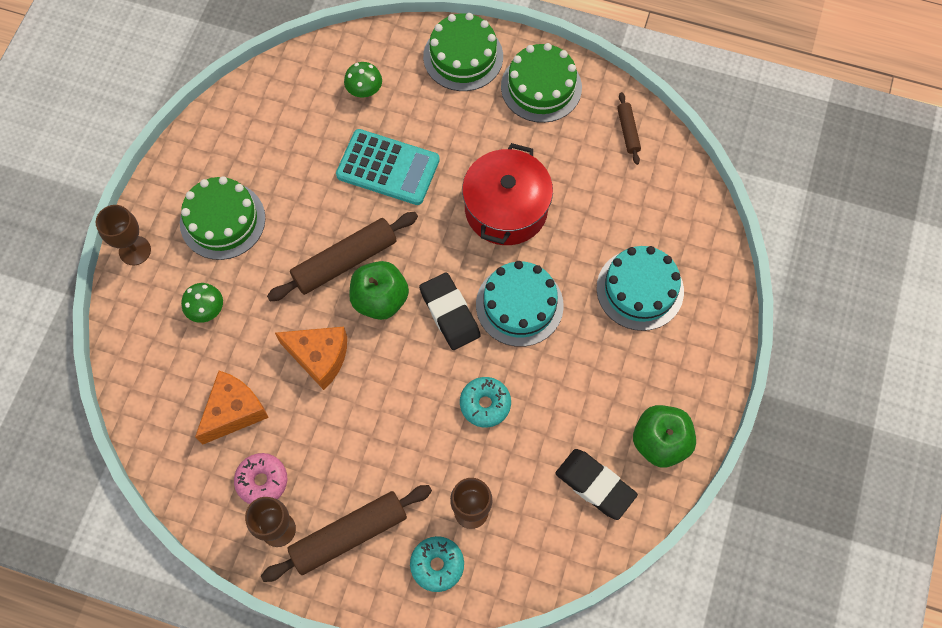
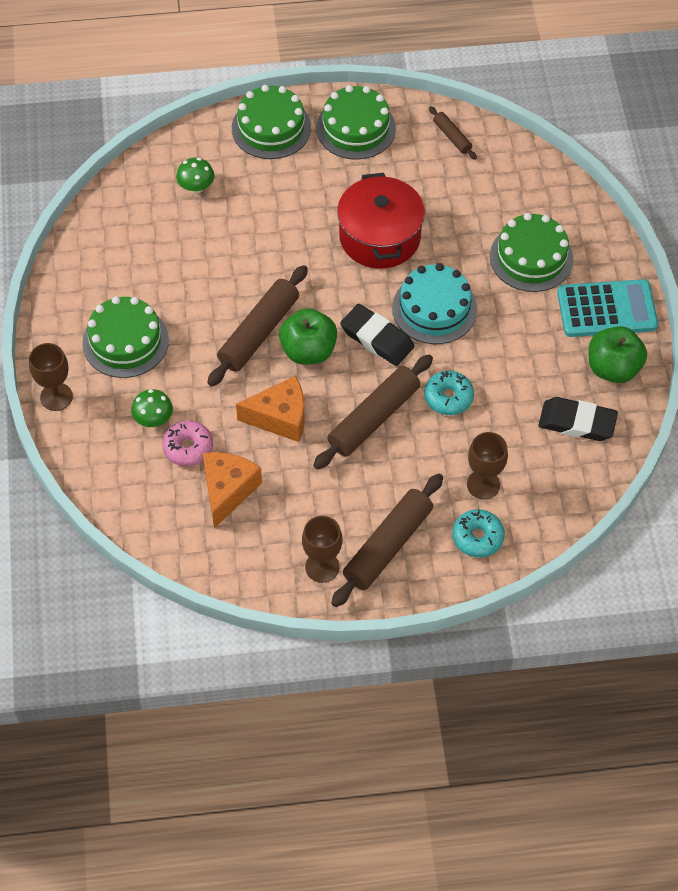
camera: 25 degrees left, 10 degrees down
pink donut [234,453,287,504] -> pink donut moved to [162,420,213,466]
turquoise calculator [336,129,440,205] -> turquoise calculator moved to [557,279,658,337]
turquoise cake [597,246,684,331] -> green cake [490,213,573,292]
none -> brown rolling pin [313,355,433,469]

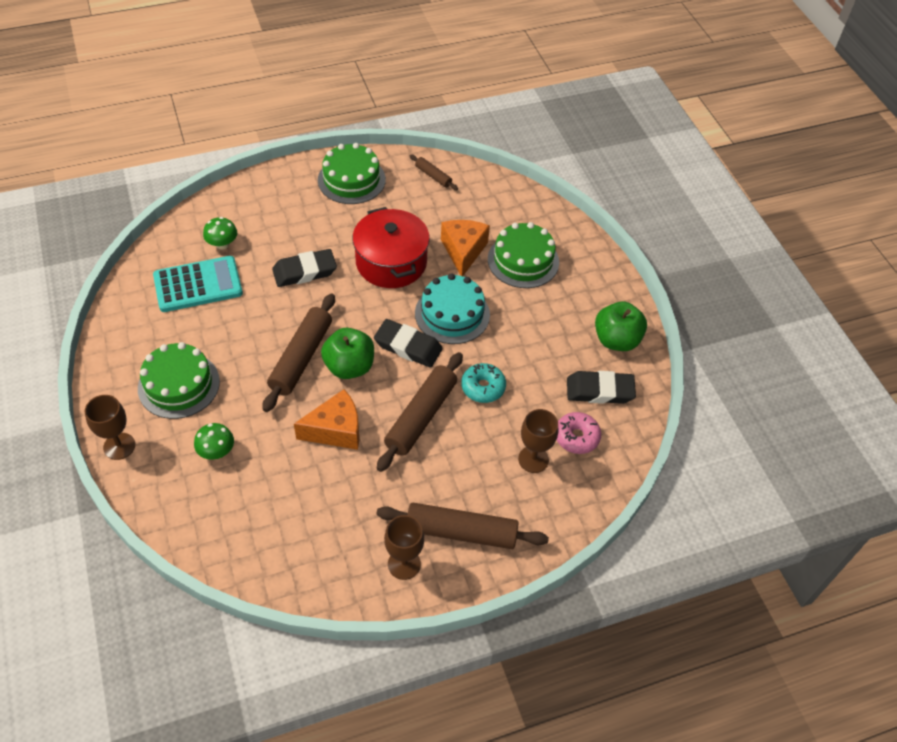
camera: 15 degrees left, 5 degrees down
pink donut [162,420,213,466] -> pink donut moved to [557,412,601,454]
orange cheese [203,452,262,528] -> orange cheese moved to [441,220,490,276]
green cake [232,85,311,159] -> none
brown rolling pin [331,474,443,607] -> brown rolling pin turned 75 degrees clockwise [376,503,549,549]
turquoise donut [452,509,505,558] -> none
turquoise calculator [557,279,658,337] -> turquoise calculator moved to [153,256,243,312]
none -> black eraser [272,249,337,287]

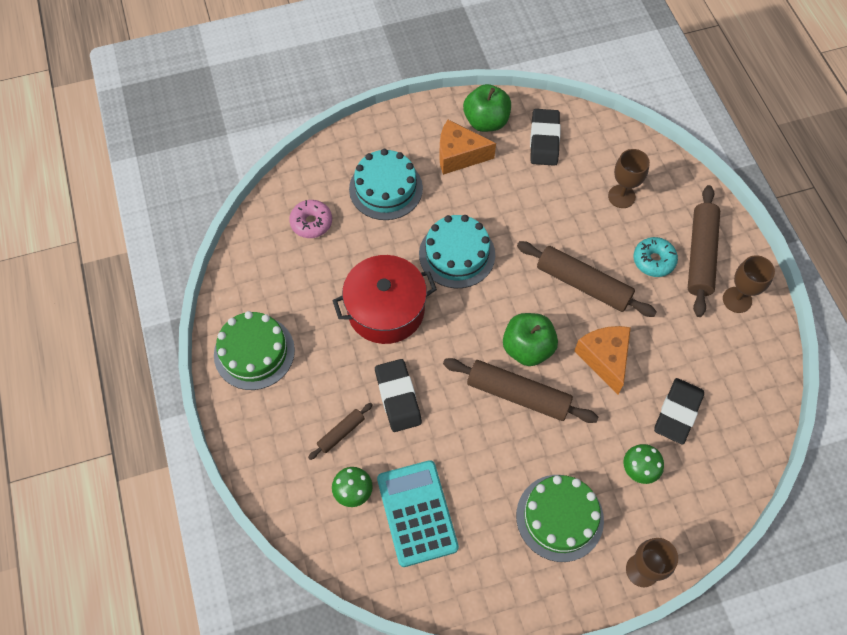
camera: 85 degrees left, 10 degrees up
black eraser [374,319,443,368] -> black eraser moved to [654,378,704,445]
brown rolling pin [410,155,458,190] -> brown rolling pin moved to [308,403,373,460]
orange cheese [441,220,490,276] -> orange cheese moved to [439,120,496,175]
turquoise donut [461,363,506,403] -> turquoise donut moved to [633,237,678,277]
green cake [488,222,559,288] -> turquoise cake [349,149,423,220]
pink donut [557,412,601,454] -> pink donut moved to [289,200,332,238]

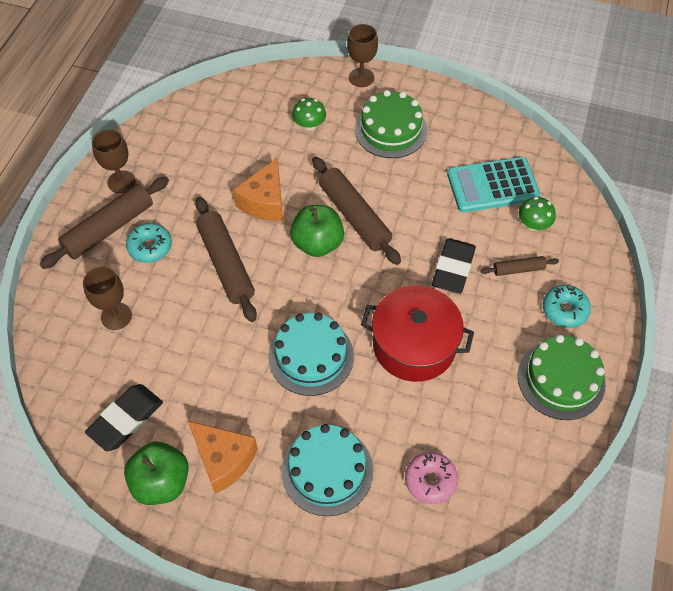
camera: 145 degrees left, 5 degrees down
turquoise calculator [377,460,459,567] -> turquoise calculator turned 60 degrees clockwise [447,157,541,213]
black eraser [654,378,704,445] -> none
none -> turquoise donut [543,285,591,328]

